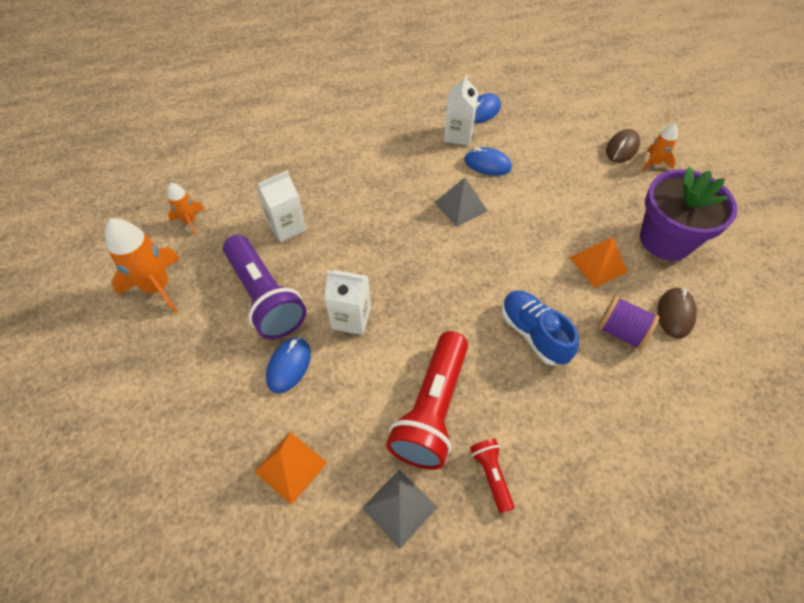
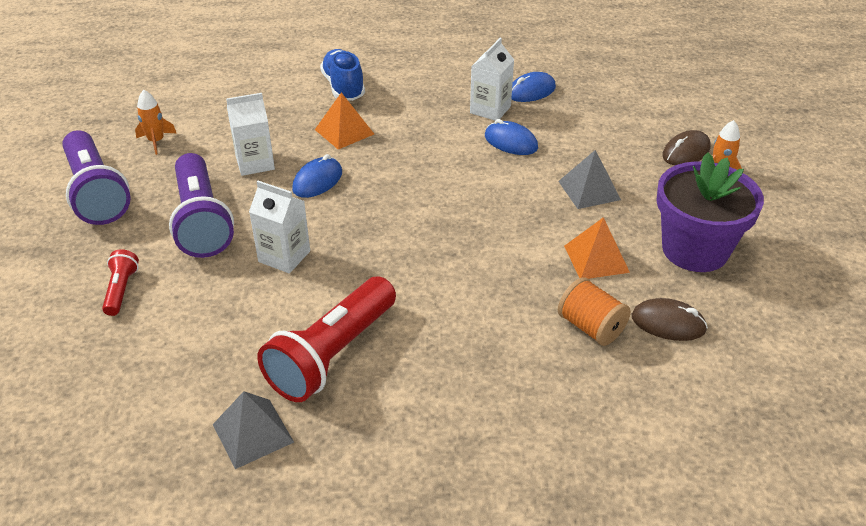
camera: 15 degrees right, 15 degrees down
orange rocket [105,218,180,313] -> purple flashlight [62,130,131,225]
orange pyramid [254,432,327,505] -> orange pyramid moved to [315,92,374,150]
blue mouse [266,337,311,393] -> blue mouse moved to [292,154,342,198]
grey pyramid [434,177,488,227] -> grey pyramid moved to [558,150,621,209]
red flashlight [470,439,514,514] -> red flashlight moved to [102,249,139,316]
blue shoe [502,290,579,366] -> blue shoe moved to [320,49,365,101]
purple spool [597,295,659,350] -> orange spool [558,277,631,346]
brown mouse [658,287,697,339] -> brown mouse turned 75 degrees clockwise [632,298,708,341]

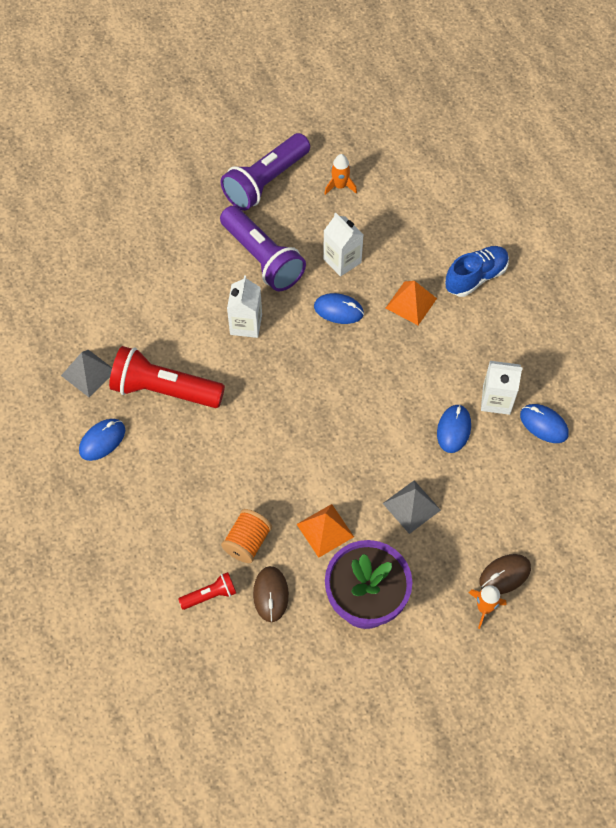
camera: 70 degrees right, 20 degrees up
red flashlight [102,249,139,316] -> red flashlight moved to [178,572,236,610]
purple flashlight [169,153,234,258] -> purple flashlight turned 90 degrees counterclockwise [220,206,306,292]
brown mouse [662,130,711,165] -> brown mouse turned 60 degrees counterclockwise [480,554,531,594]
none -> blue mouse [79,419,125,461]

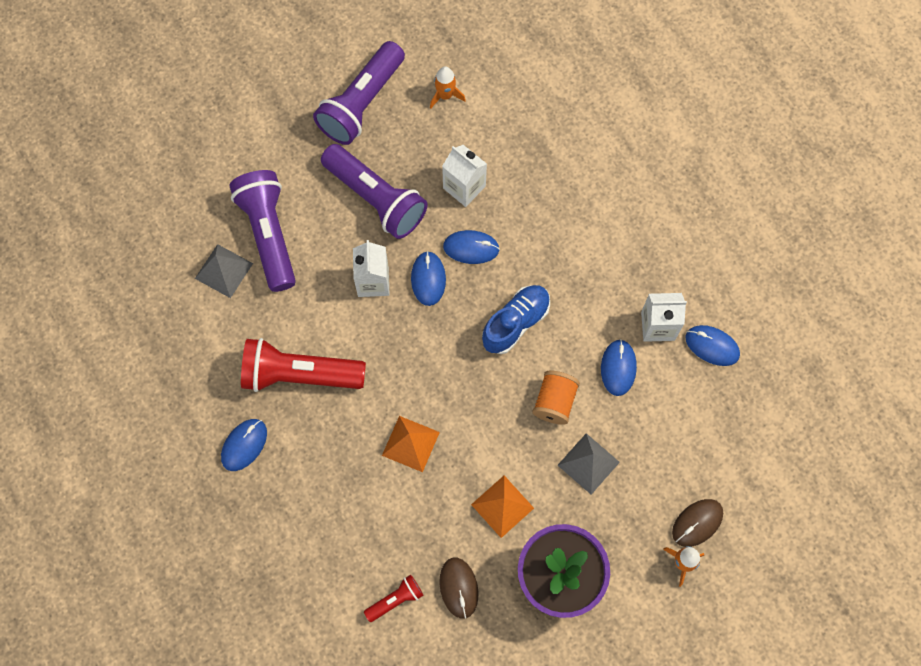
camera: 10 degrees left, 10 degrees up
grey pyramid [61,350,112,397] -> grey pyramid moved to [195,244,253,298]
orange spool [221,509,272,563] -> orange spool moved to [532,371,580,425]
orange pyramid [386,281,437,325] -> orange pyramid moved to [382,416,440,472]
blue shoe [445,246,509,297] -> blue shoe moved to [482,285,550,354]
none -> purple flashlight [229,170,296,292]
none -> blue mouse [411,251,446,306]

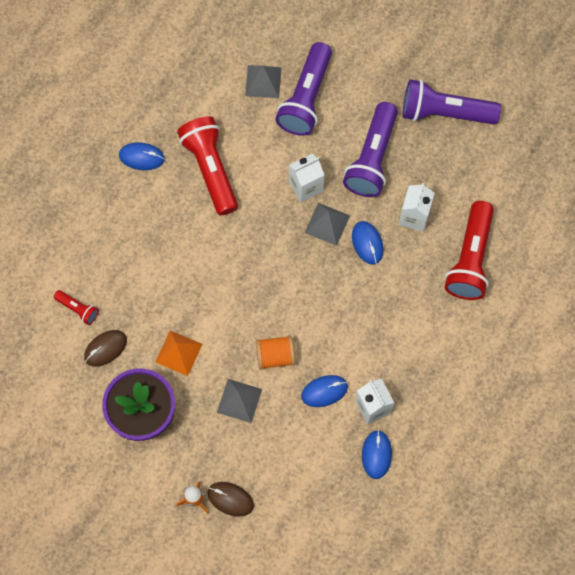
camera: 65 degrees right, 0 degrees up
purple flashlight [229,170,296,292] -> purple flashlight turned 150 degrees clockwise [275,42,332,136]
orange pyramid [382,416,440,472] -> none
blue mouse [411,251,446,306] -> grey pyramid [305,203,350,246]
orange rocket [430,67,466,108] -> none
blue shoe [482,285,550,354] -> none
none -> red flashlight [445,201,494,300]

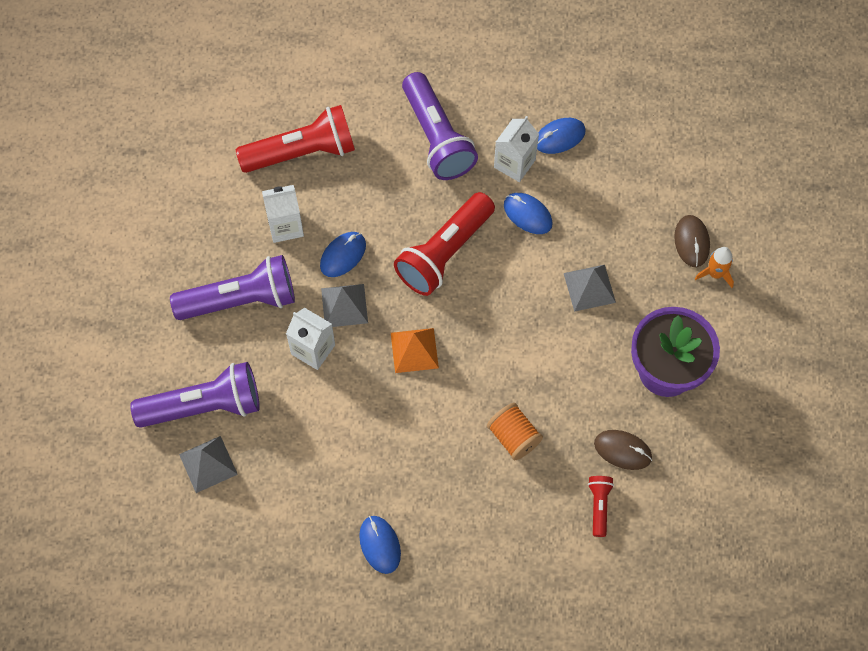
camera: 120 degrees left, 5 degrees down
orange pyramid [155,331,203,376] -> orange pyramid moved to [391,328,439,373]
red flashlight [177,116,238,216] -> red flashlight moved to [394,192,495,296]
orange spool [256,335,295,370] -> orange spool moved to [487,403,543,460]
purple flashlight [403,79,501,125] -> purple flashlight moved to [402,72,478,180]

